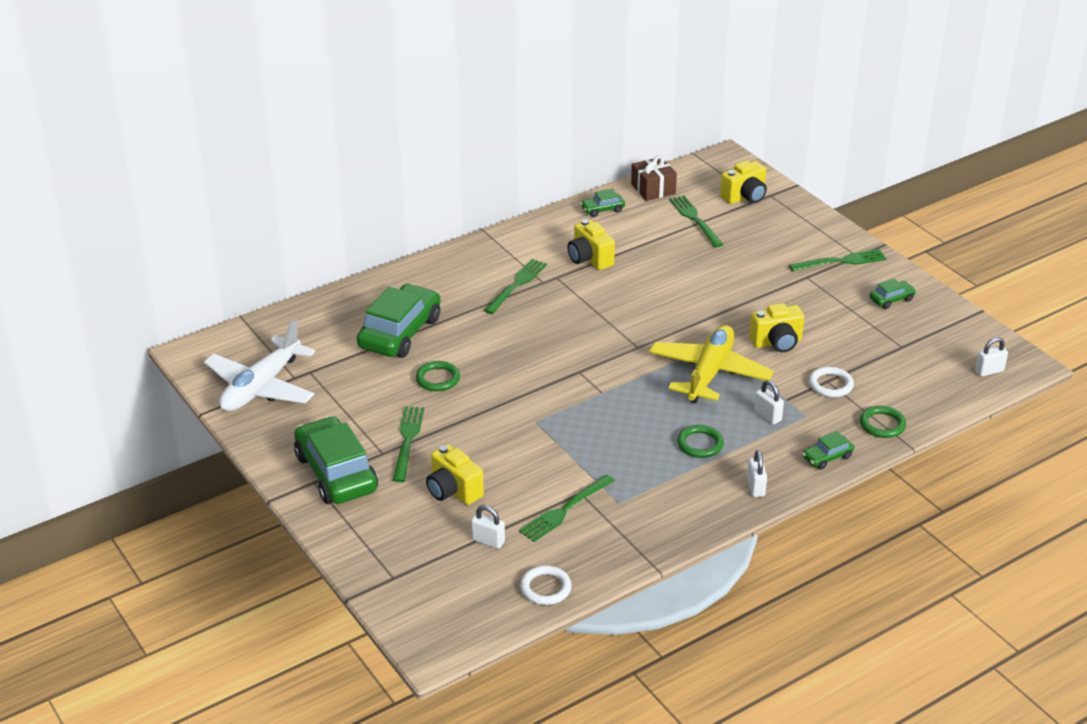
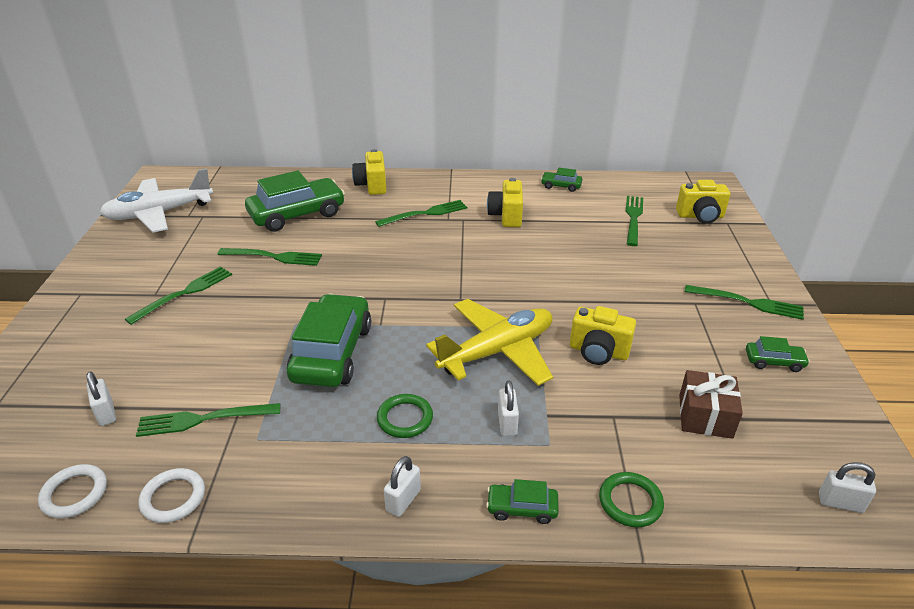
camera: 35 degrees right, 0 degrees up
green car [294,416,378,504] -> green car moved to [287,294,371,387]
green ring [416,361,460,391] -> green fork [217,248,322,266]
yellow camera [426,444,484,505] -> yellow camera moved to [352,149,387,195]
brown gift [631,155,677,201] -> brown gift moved to [679,370,743,439]
white ring [809,367,854,397] -> white ring moved to [138,468,205,523]

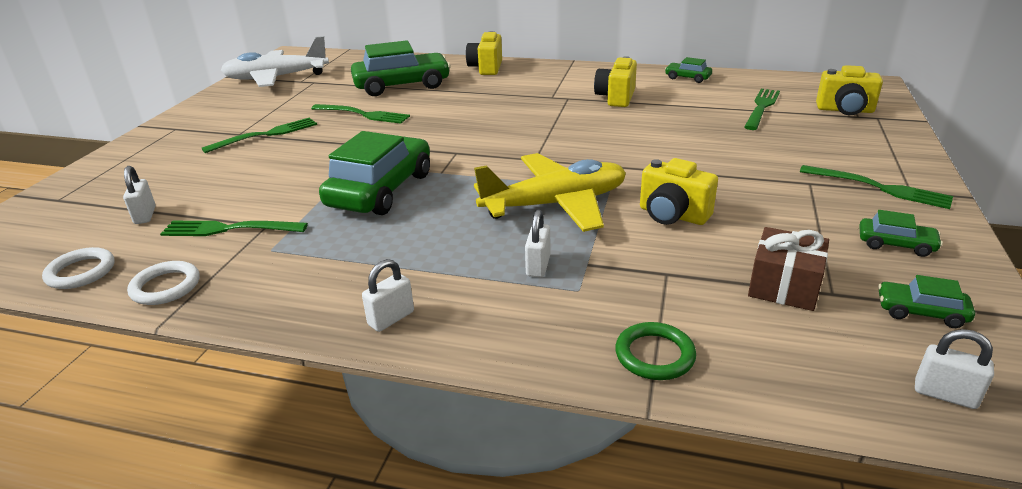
camera: 15 degrees right, 5 degrees down
green fork [375,200,467,227] -> none
green ring [377,394,433,438] -> none
green car [486,479,559,524] -> green car moved to [878,275,975,328]

